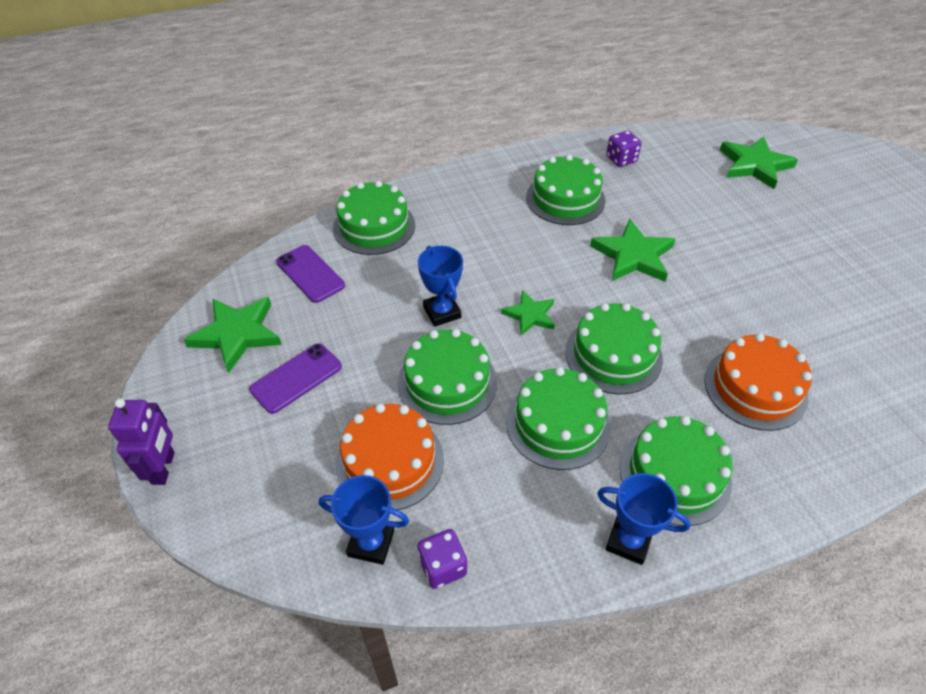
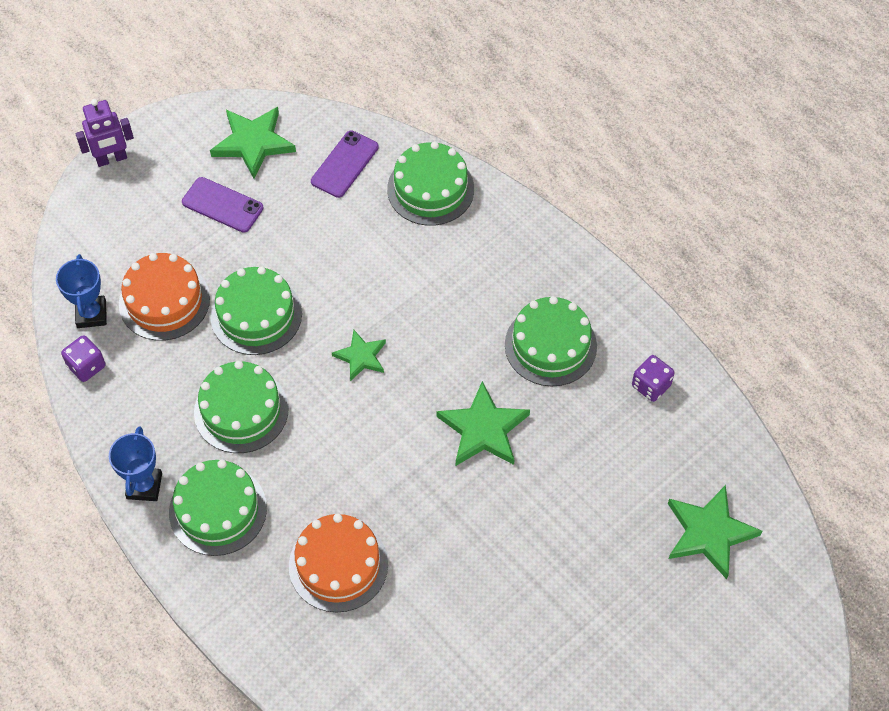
camera: 70 degrees right, 10 degrees up
blue trophy [418,246,463,327] -> none
green cake [565,303,663,394] -> none

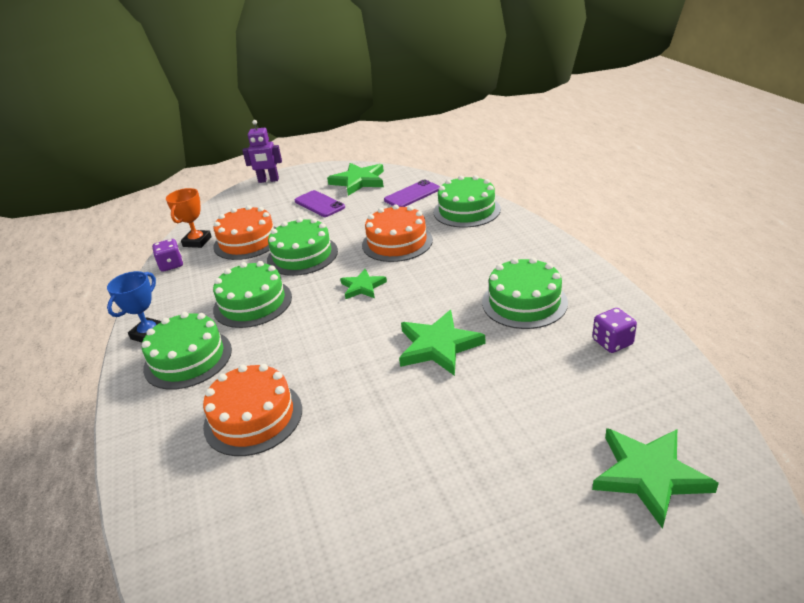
camera: 25 degrees right, 25 degrees down
blue trophy [56,254,107,328] -> orange trophy [166,188,212,248]
none -> orange cake [362,205,433,262]

